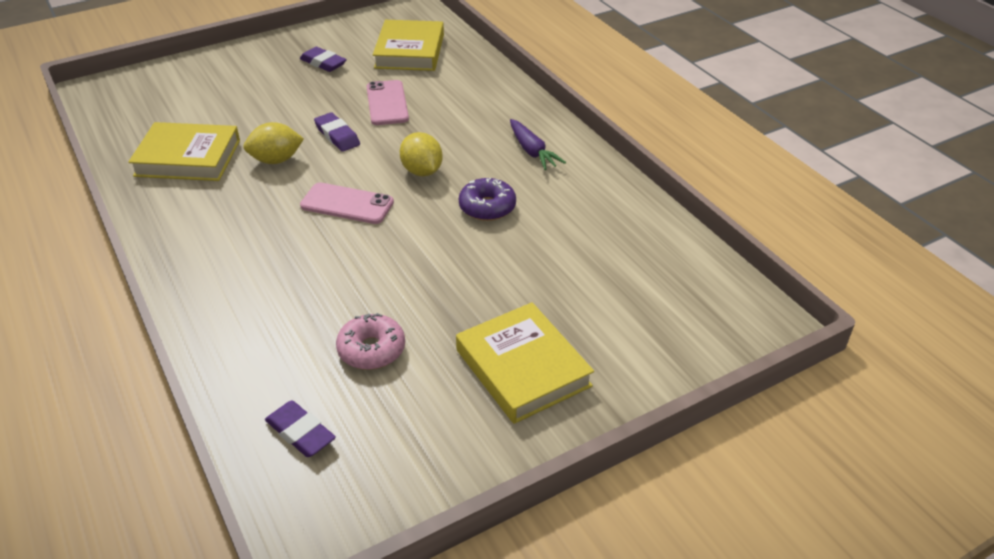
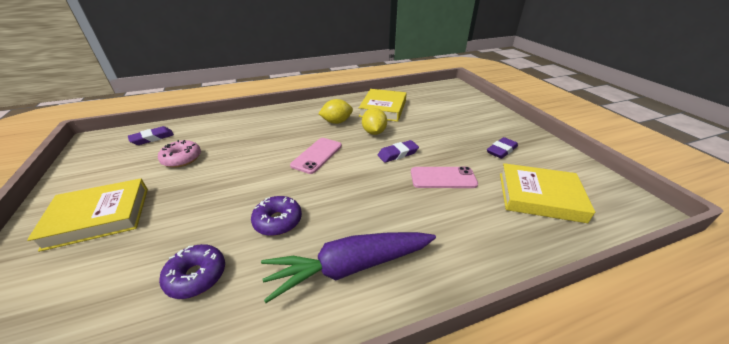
camera: 100 degrees right, 5 degrees down
yellow lemon [400,132,443,177] -> yellow lemon moved to [319,99,353,124]
purple carrot [510,119,566,170] -> purple carrot [261,232,436,303], size x1.77
none -> purple donut [159,244,225,299]

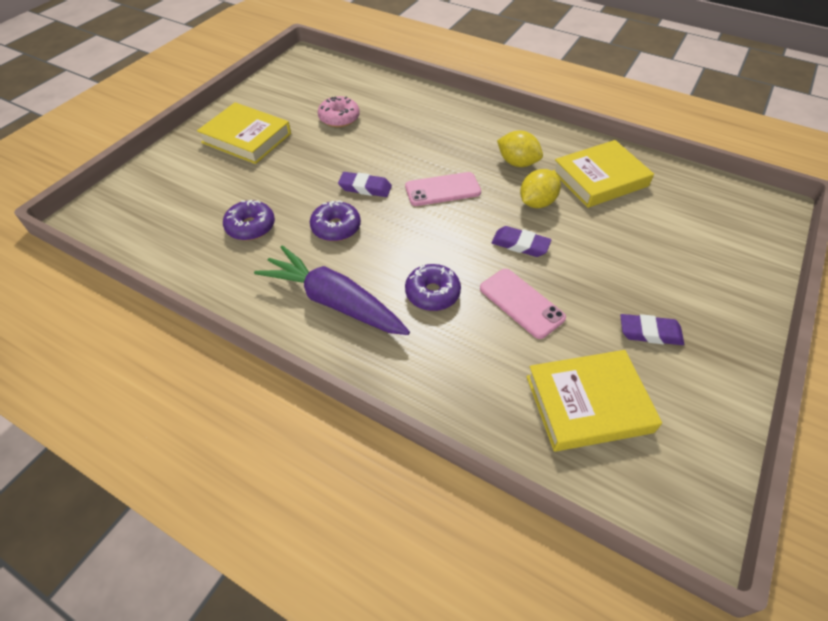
camera: 50 degrees right, 15 degrees up
purple eraser [128,126,174,145] -> purple eraser moved to [338,172,392,197]
yellow book [500,163,595,223] -> yellow book turned 75 degrees counterclockwise [526,350,662,452]
none -> purple donut [405,264,461,311]

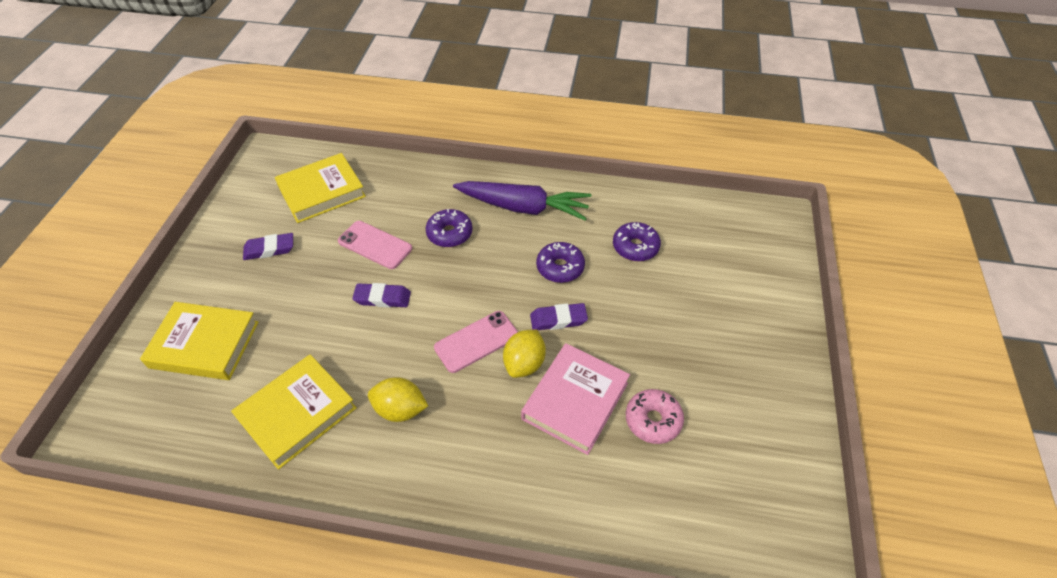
camera: 160 degrees right, 0 degrees up
yellow book [197,102,291,164] -> yellow book moved to [140,302,259,380]
yellow lemon [520,169,561,208] -> yellow lemon moved to [503,329,546,378]
none -> pink book [521,343,630,455]

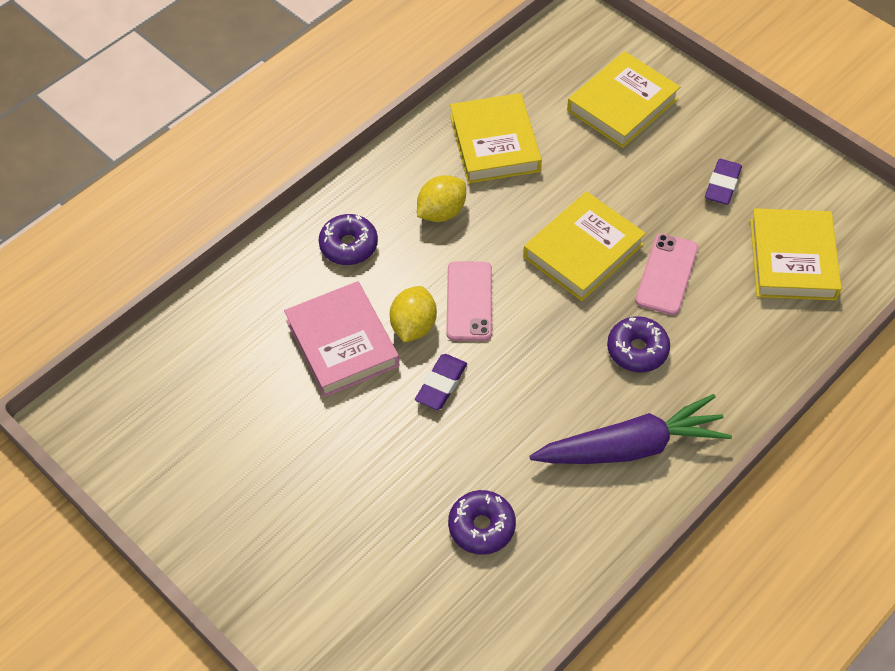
camera: 125 degrees right, 5 degrees up
pink phone [338,221,412,269] -> pink phone turned 45 degrees counterclockwise [635,233,698,315]
purple eraser [352,283,411,308] -> yellow book [523,191,646,301]
purple carrot [453,181,591,221] -> purple carrot turned 150 degrees counterclockwise [529,394,732,464]
yellow lemon [503,329,546,378] -> yellow lemon turned 45 degrees clockwise [390,286,437,343]
purple donut [536,242,585,283] -> purple donut moved to [319,214,378,265]
pink donut [626,389,684,444] -> none

